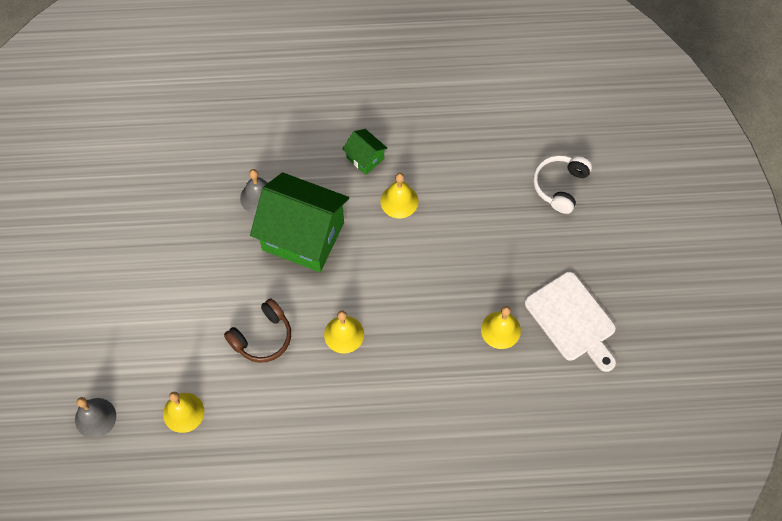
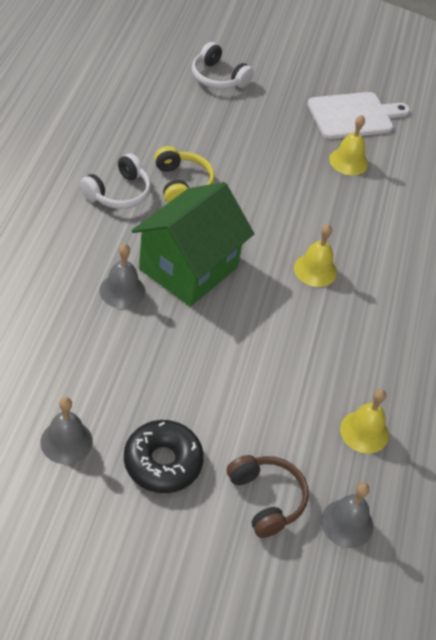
camera: 80 degrees left, 15 degrees down
brown headphones [224,298,291,363] -> brown headphones moved to [227,455,309,538]
green house [342,129,388,175] -> white headphones [80,153,151,209]
yellow bell [381,173,418,218] -> yellow headphones [154,146,215,203]
none -> grey bell [40,397,93,464]
none -> black donut [124,420,204,493]

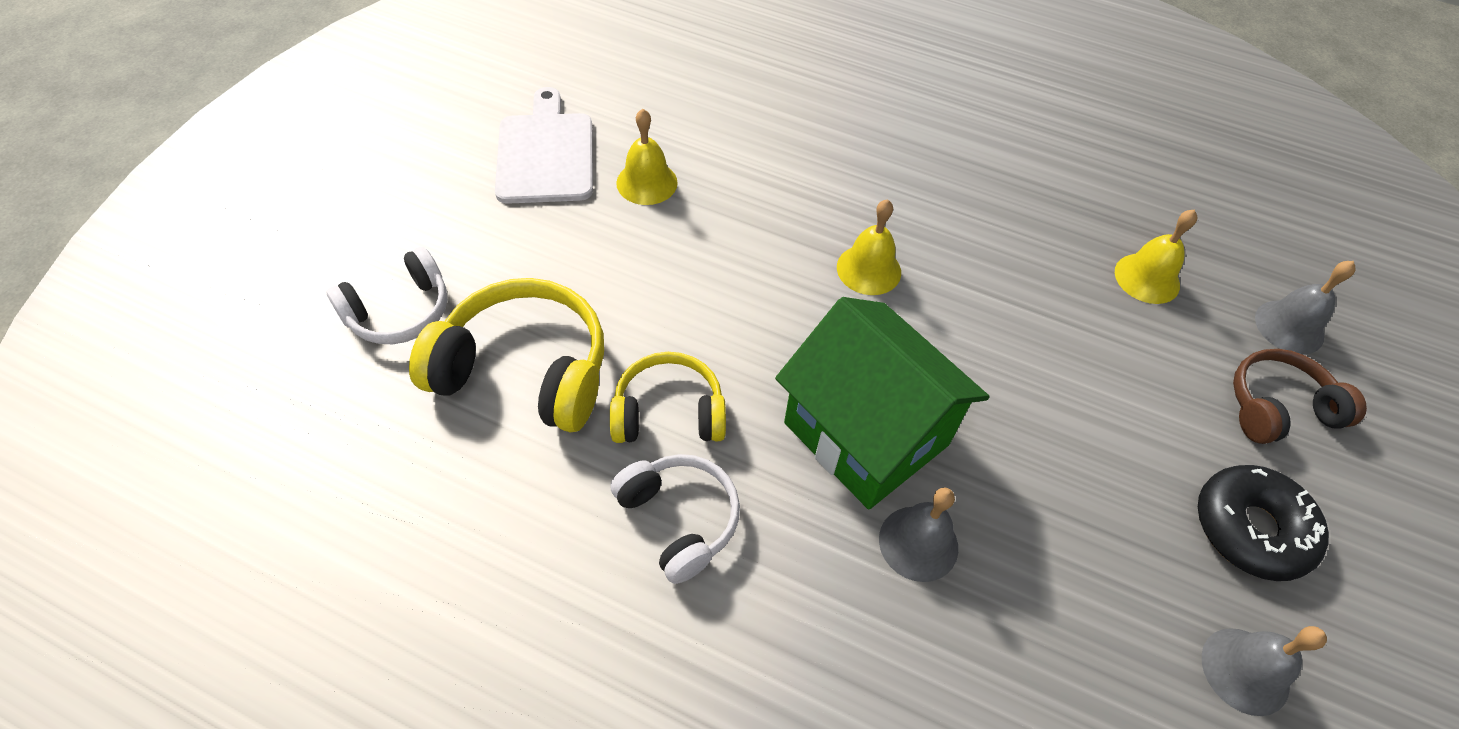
camera: 75 degrees left, 5 degrees up
none -> yellow headphones [409,278,604,432]

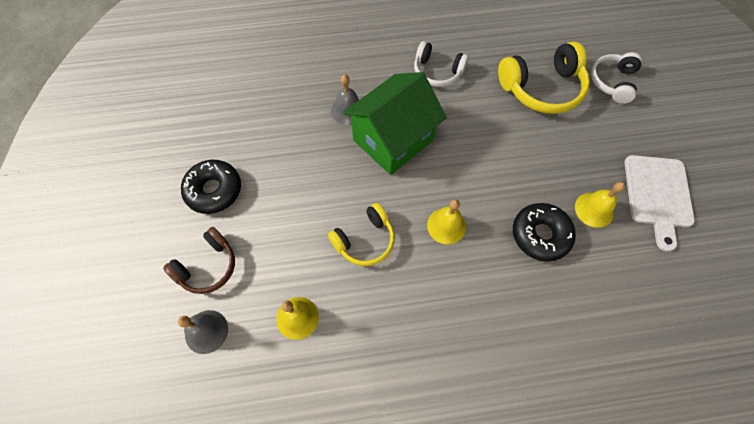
camera: 150 degrees right, 10 degrees up
white cutting board [495,87,593,204] -> white cutting board turned 45 degrees clockwise [625,155,695,252]
yellow headphones [610,352,726,443] -> yellow headphones moved to [328,203,395,266]
green house [775,297,990,510] -> green house turned 60 degrees counterclockwise [343,72,447,175]
grey bell [1202,626,1327,716] -> none
none -> black donut [513,203,576,262]

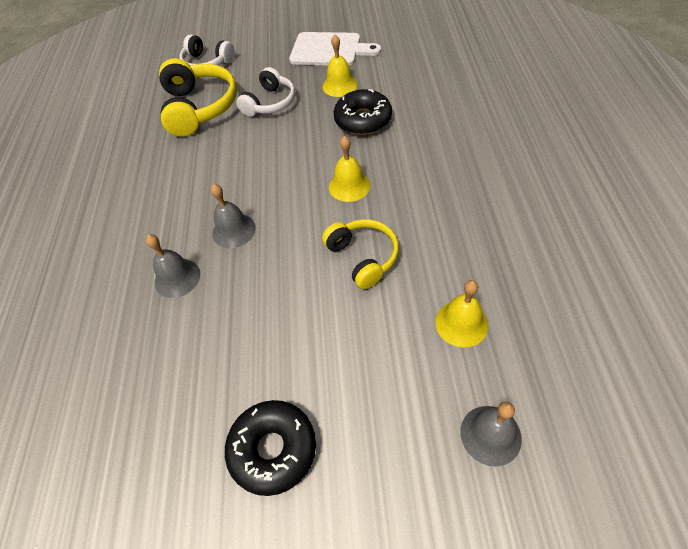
camera: 80 degrees left, 10 degrees down
brown headphones [163,227,235,294] -> none
green house [343,72,447,175] -> grey bell [211,184,256,248]
white headphones [414,41,469,87] -> white headphones moved to [236,67,295,117]

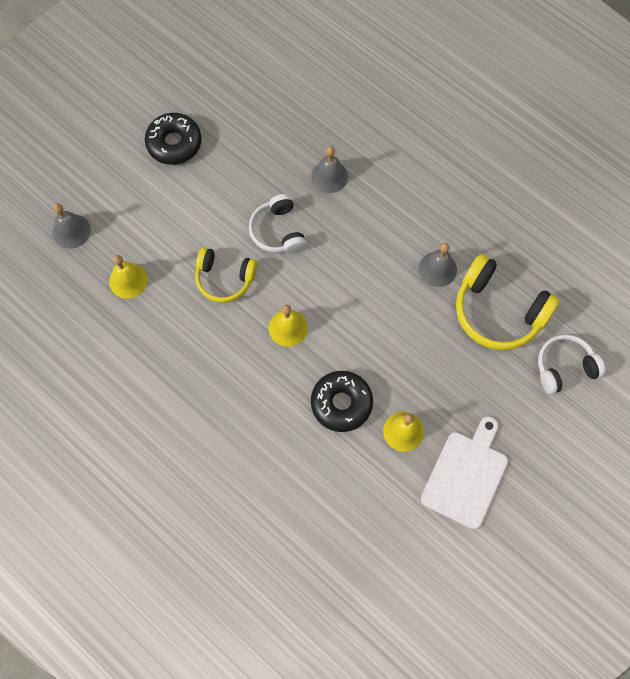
camera: 130 degrees right, 15 degrees up
grey bell [211,184,256,248] -> grey bell moved to [419,243,457,287]
white headphones [236,67,295,117] -> white headphones moved to [249,194,306,253]
white cutting board [289,32,381,66] -> white cutting board turned 150 degrees clockwise [421,416,508,529]

